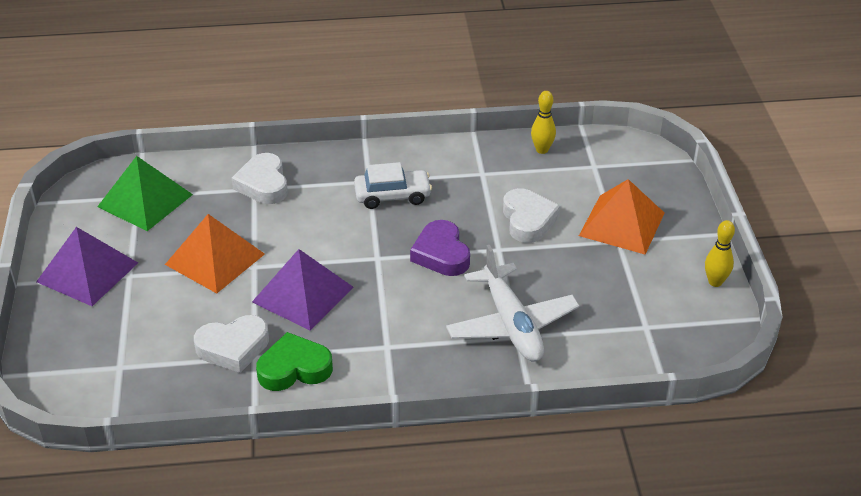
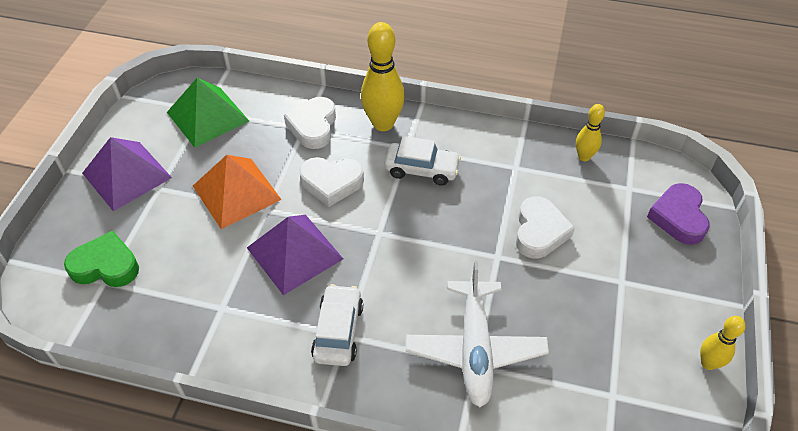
camera: 20 degrees right, 10 degrees up
white heart [194,315,269,373] -> white heart moved to [299,157,364,207]
green heart [256,332,333,391] -> green heart moved to [64,230,139,287]
purple heart [410,220,470,276] -> purple heart moved to [647,183,710,245]
orange pyramid [579,179,665,254] -> none
none -> white car [311,284,363,366]
none -> yellow bowling pin [361,22,405,131]

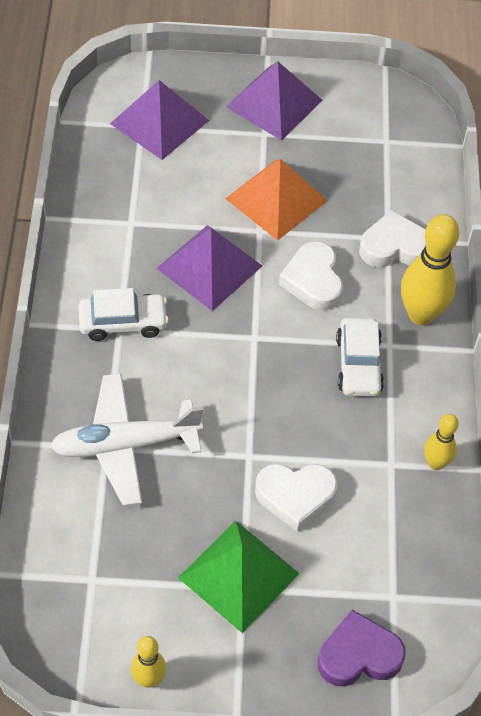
camera: 75 degrees right, 5 degrees up
green heart [64,230,139,287] -> purple pyramid [110,80,209,160]
green pyramid [167,78,249,148] -> green pyramid moved to [178,521,300,633]
yellow bowling pin [576,104,605,161] -> yellow bowling pin moved to [424,414,459,470]

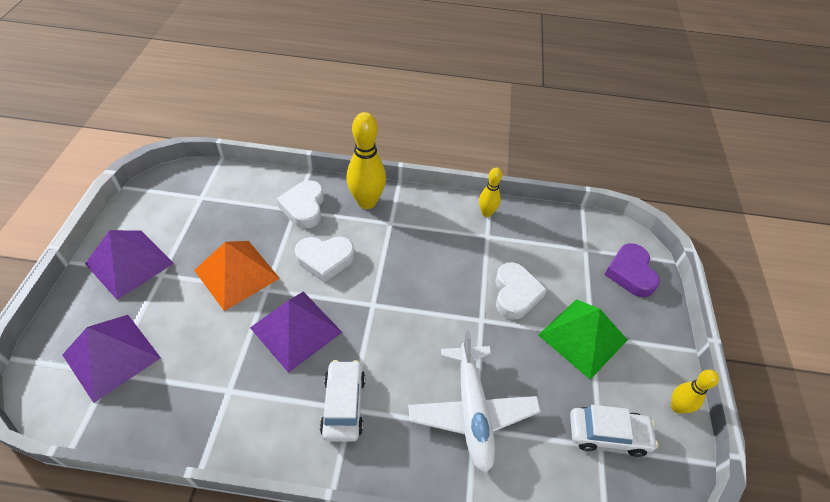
camera: 85 degrees left, 5 degrees down
white car [336,318,384,397] -> white car moved to [570,405,658,457]

